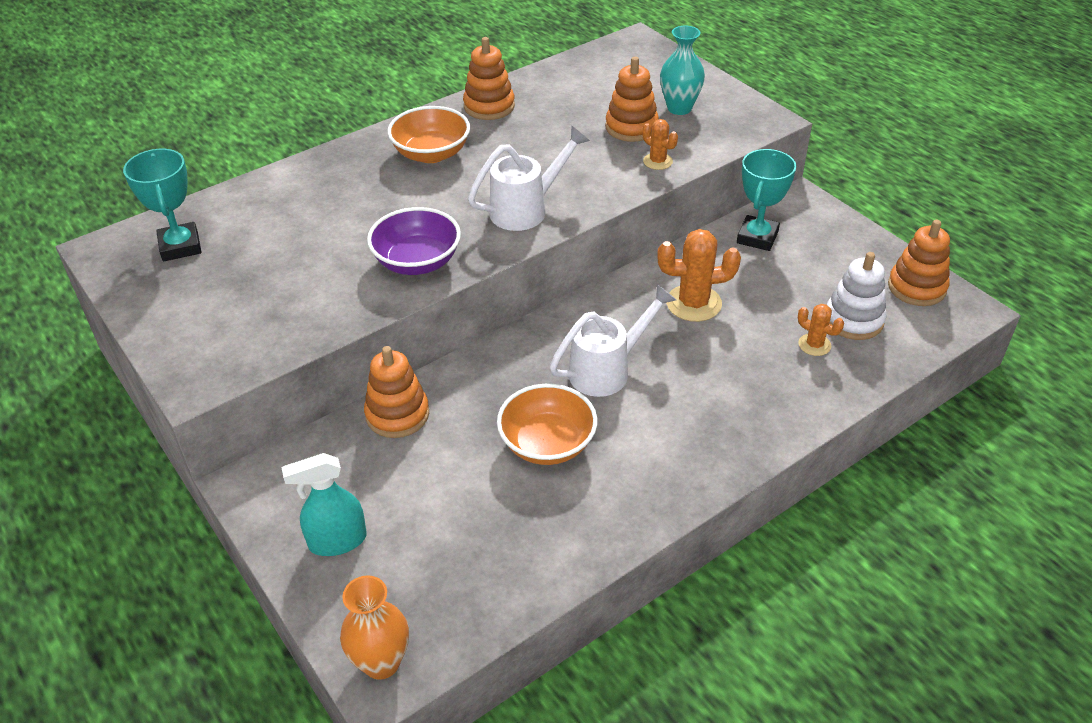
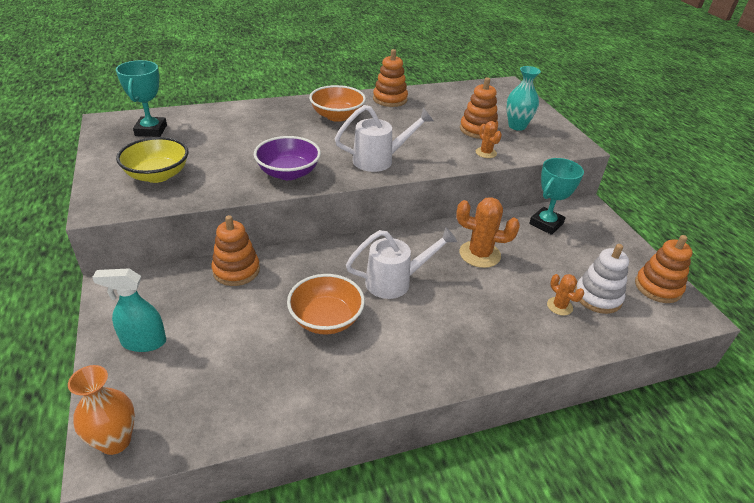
camera: 15 degrees right, 5 degrees down
none -> yellow bowl [116,137,188,183]

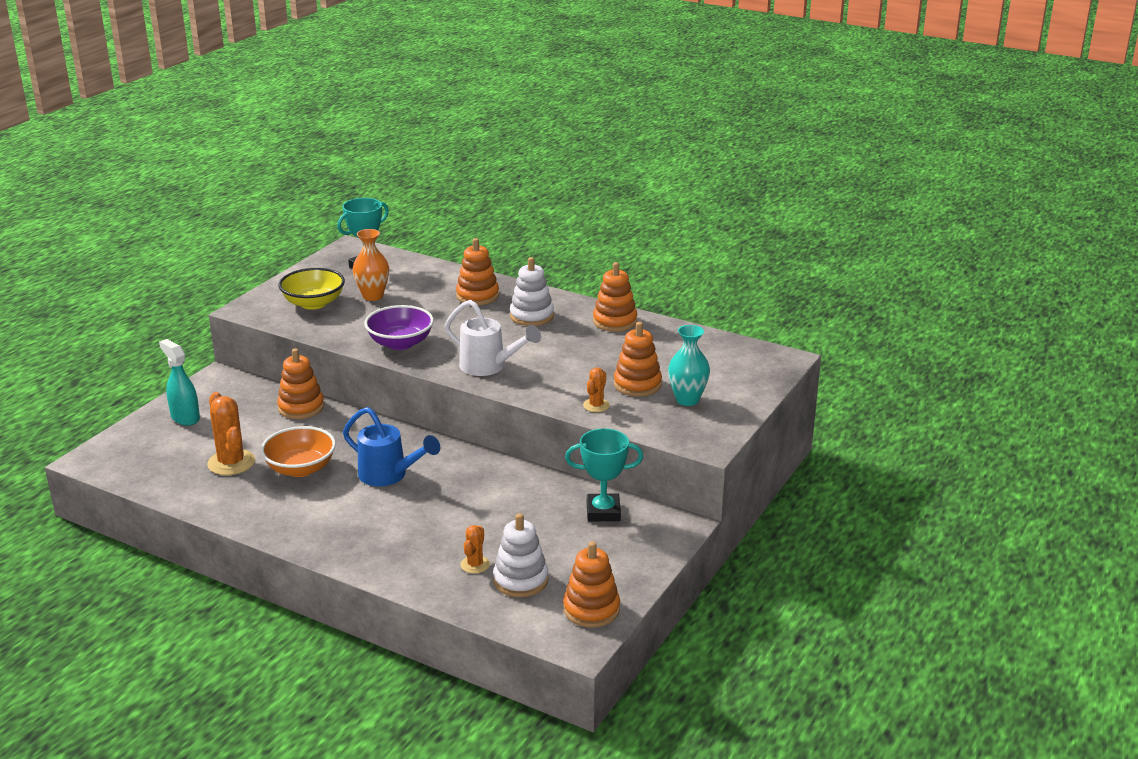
camera: 50 degrees right, 10 degrees down
orange vase [68,365,135,455] -> orange vase moved to [352,229,389,301]
orange bowl [309,85,366,122] -> white stacking toy [510,257,554,326]
white watering can [346,227,457,299] -> blue watering can [343,407,440,486]
orange cactus [456,197,520,268] -> orange cactus moved to [207,392,255,475]
none -> orange stacking toy [456,238,499,305]

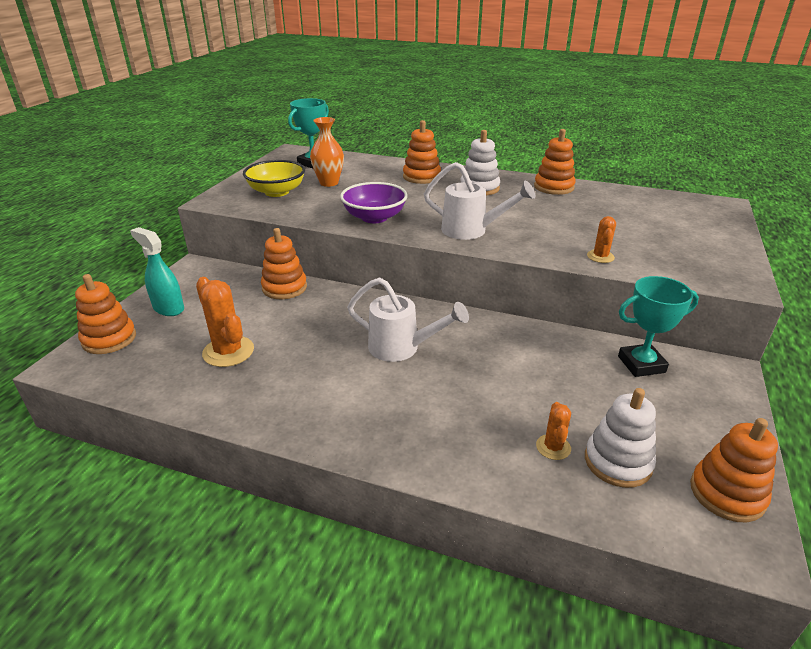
camera: 10 degrees left, 5 degrees up
orange bowl [261,426,336,477] -> none
blue watering can [343,407,440,486] -> white watering can [347,277,469,362]
orange stacking toy [614,322,662,397] -> orange stacking toy moved to [75,274,136,354]
turquoise vase [668,325,710,406] -> none

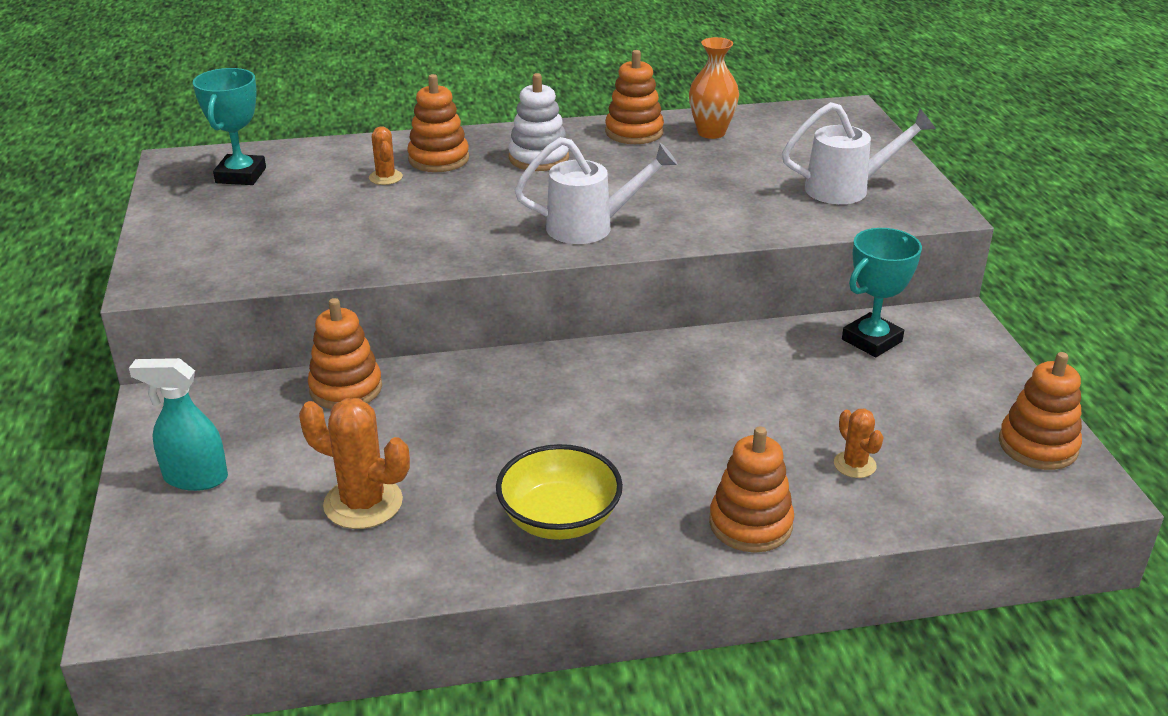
camera: 30 degrees left, 0 degrees up
orange stacking toy [75,274,136,354] -> orange stacking toy moved to [709,426,794,553]
yellow bowl [243,160,305,197] -> yellow bowl moved to [496,444,623,540]
orange vase [310,117,344,187] -> orange vase moved to [689,37,739,139]
purple bowl [340,182,408,223] -> none
white watering can [347,277,469,362] -> white watering can moved to [782,102,936,204]
white stacking toy [585,388,656,488] -> none
orange cactus [587,216,616,263] -> orange cactus moved to [369,126,403,185]

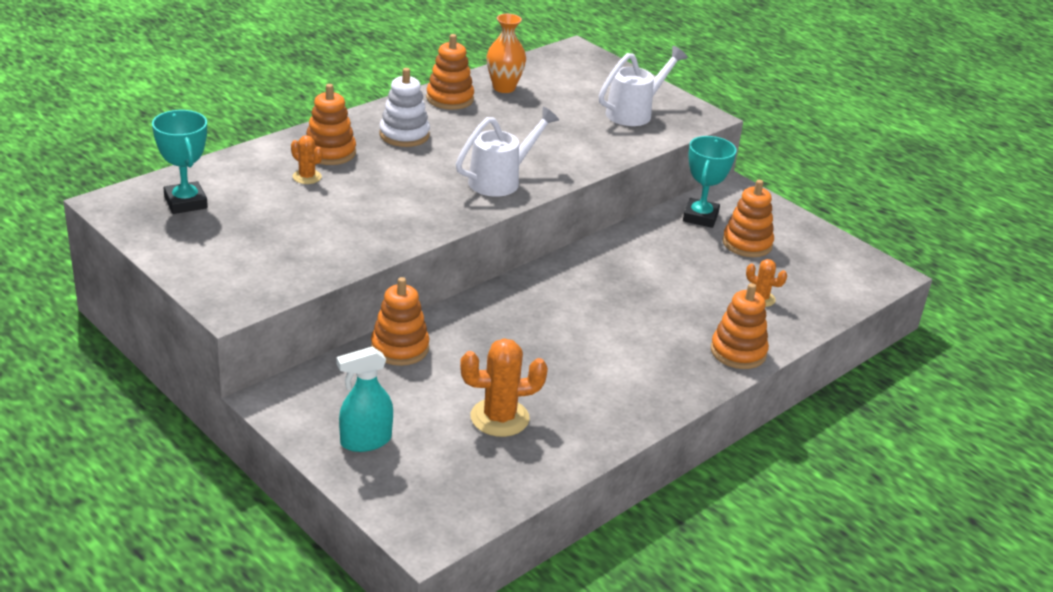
camera: 35 degrees left, 0 degrees up
yellow bowl [496,444,623,540] -> none
orange stacking toy [999,352,1082,470] -> orange stacking toy moved to [722,180,774,257]

